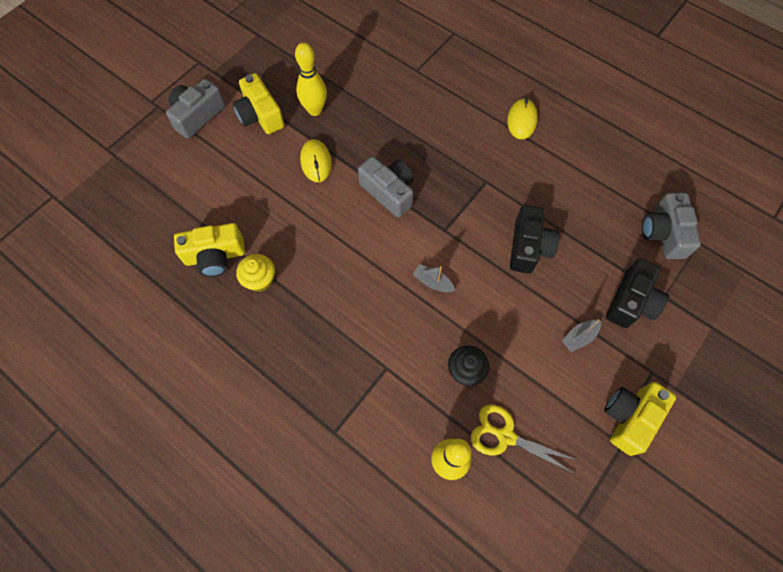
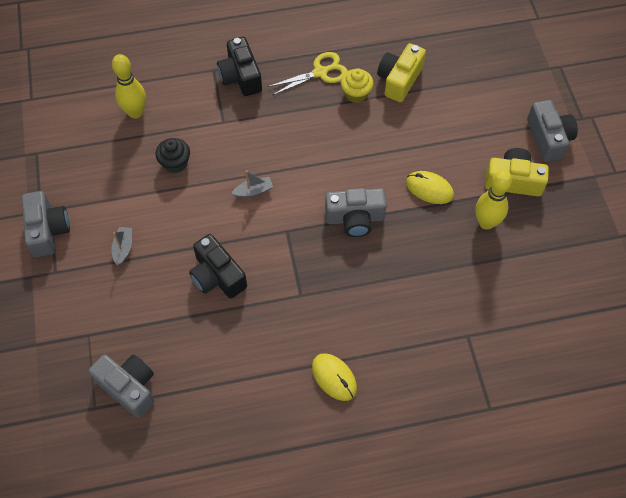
camera: 130 degrees right, 5 degrees down
yellow scissors [471,405,576,474] -> yellow scissors moved to [268,52,348,96]
yellow camera [604,382,676,456] -> grey camera [22,191,70,257]
black camera [606,258,669,328] -> black camera moved to [217,37,262,96]

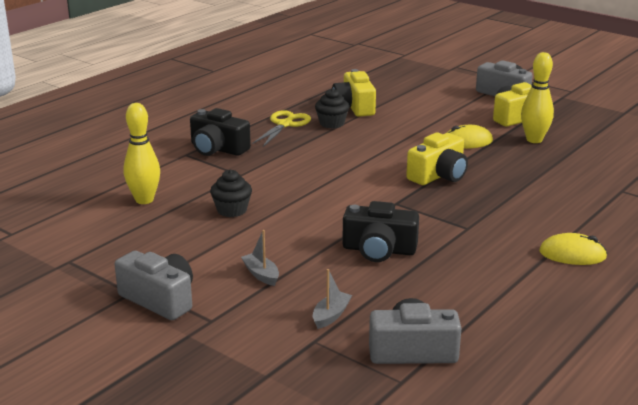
camera: 40 degrees left, 35 degrees down
grey boat [232,170,273,198] -> grey boat moved to [313,269,352,329]
grey camera [325,188,387,237] -> yellow camera [406,133,468,185]
yellow cupcake [341,68,374,103] -> black cupcake [315,88,349,129]

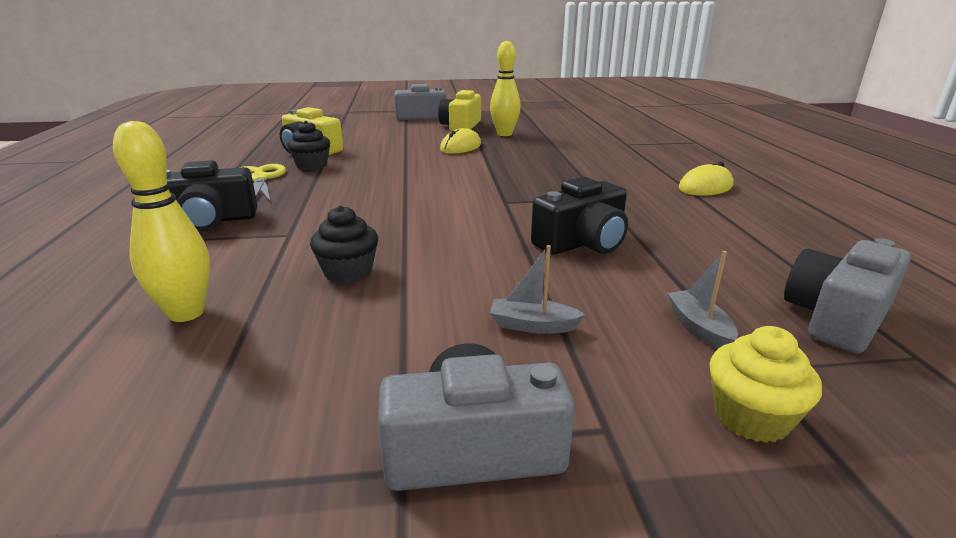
camera: 45 degrees left, 0 degrees up
yellow camera [406,133,468,185] -> none
none -> yellow cupcake [710,326,822,443]

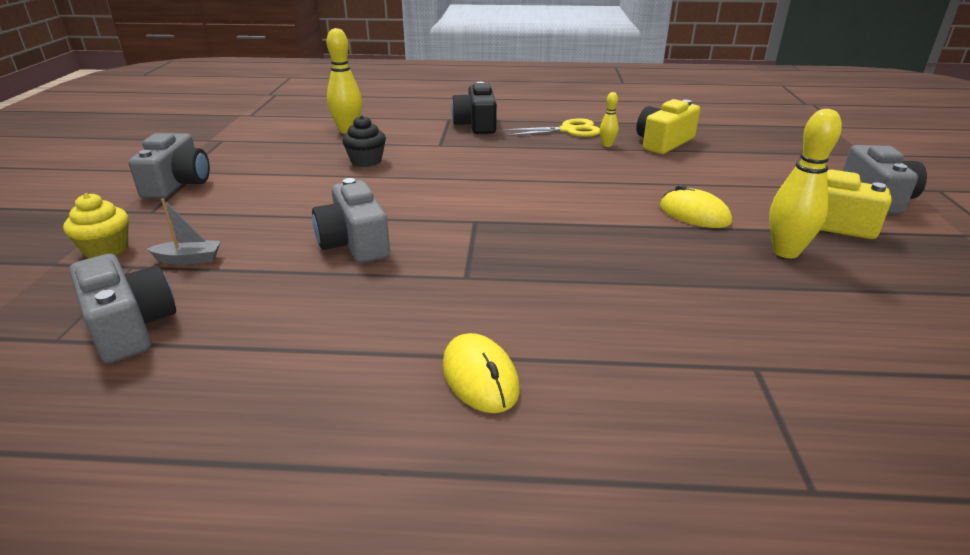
camera: 100 degrees right, 5 degrees up
black cupcake [287,121,330,170] -> yellow bowling pin [600,92,618,147]
grey boat [490,245,585,334] -> none
black camera [531,177,628,255] -> grey camera [312,178,390,263]

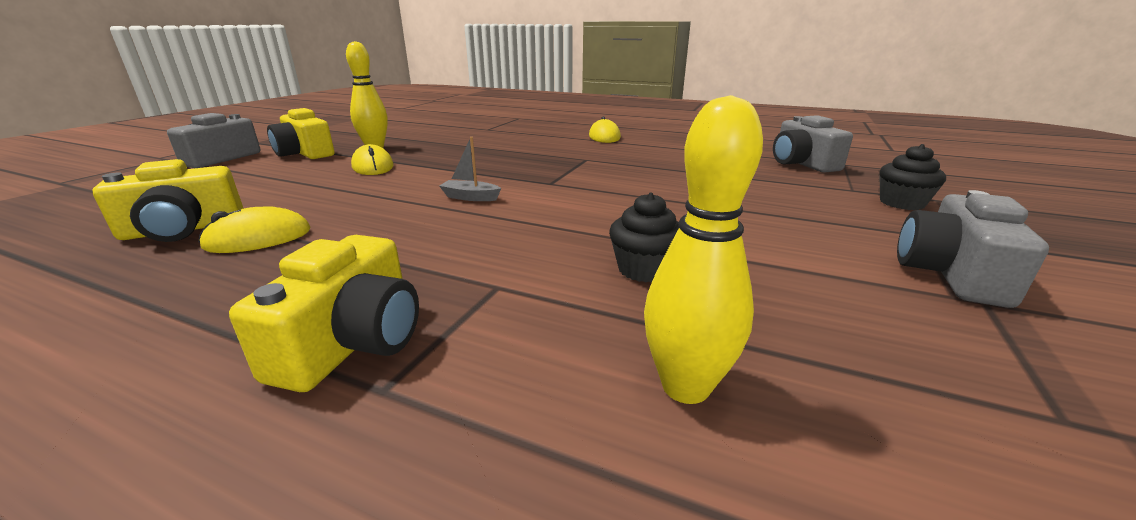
camera: 160 degrees left, 5 degrees down
yellow cupcake [63,193,128,258] -> black cupcake [880,144,946,210]
grey boat [147,198,221,265] -> grey boat moved to [439,137,501,201]
grey camera [312,178,390,263] -> none
black camera [451,82,497,134] -> yellow camera [229,235,419,392]
yellow scissors [503,118,600,137] -> none
yellow bowling pin [600,92,618,147] -> yellow mouse [198,206,310,253]

